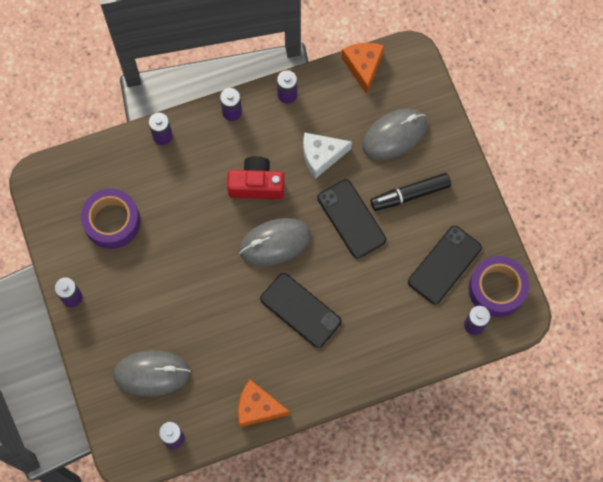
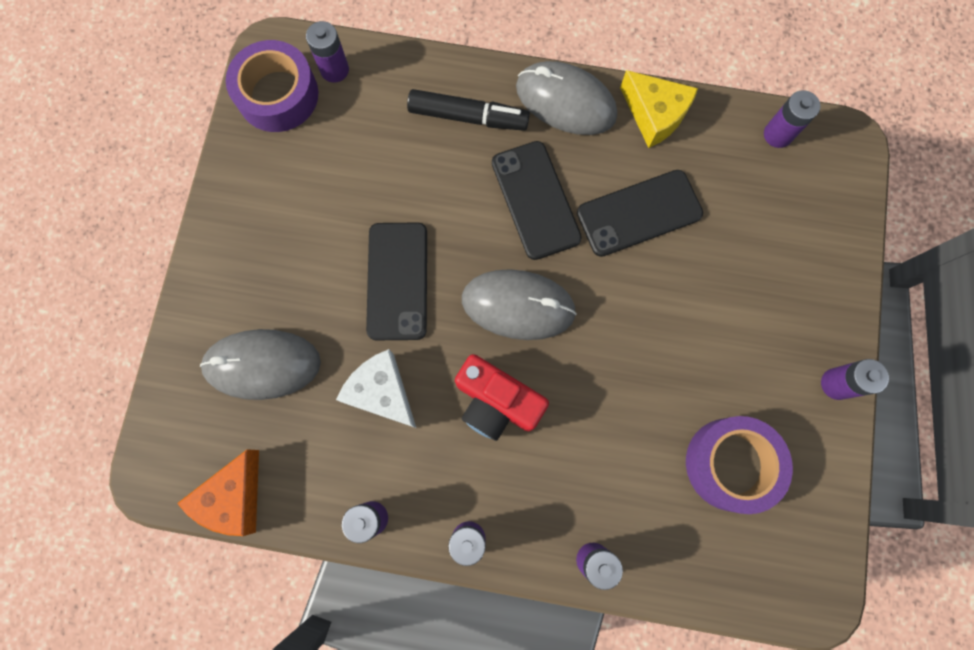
camera: 150 degrees left, 5 degrees up
grey mouse [113,350,191,397] -> grey mouse moved to [516,61,617,135]
orange cheese [238,380,290,427] -> yellow cheese [620,70,698,148]
white cheese [303,132,352,179] -> white cheese turned 150 degrees counterclockwise [336,349,416,428]
black marker [370,173,451,211] -> black marker moved to [407,89,530,131]
black phone [408,226,482,304] -> black phone moved to [577,170,703,257]

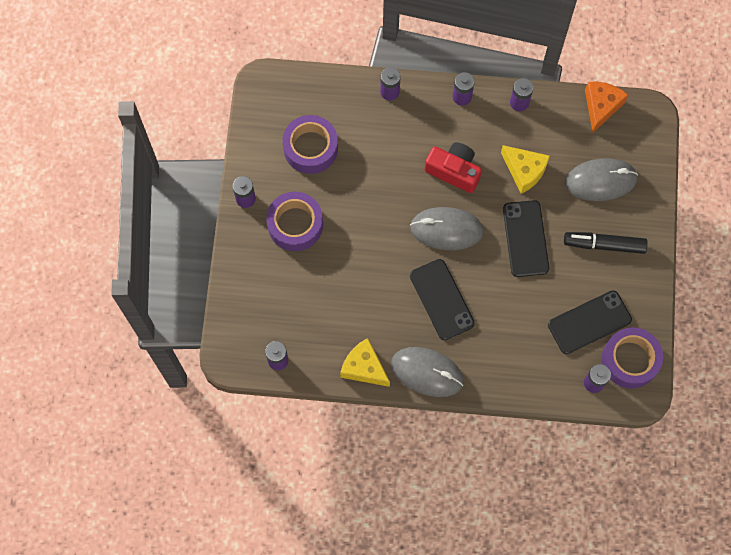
camera: 175 degrees right, 5 degrees down
white cheese [336,349,416,428] -> yellow cheese [501,145,550,194]
black marker [407,89,530,131] -> black marker moved to [564,232,648,254]
black phone [577,170,703,257] -> black phone moved to [548,290,632,354]
none -> purple tape [266,192,323,251]

